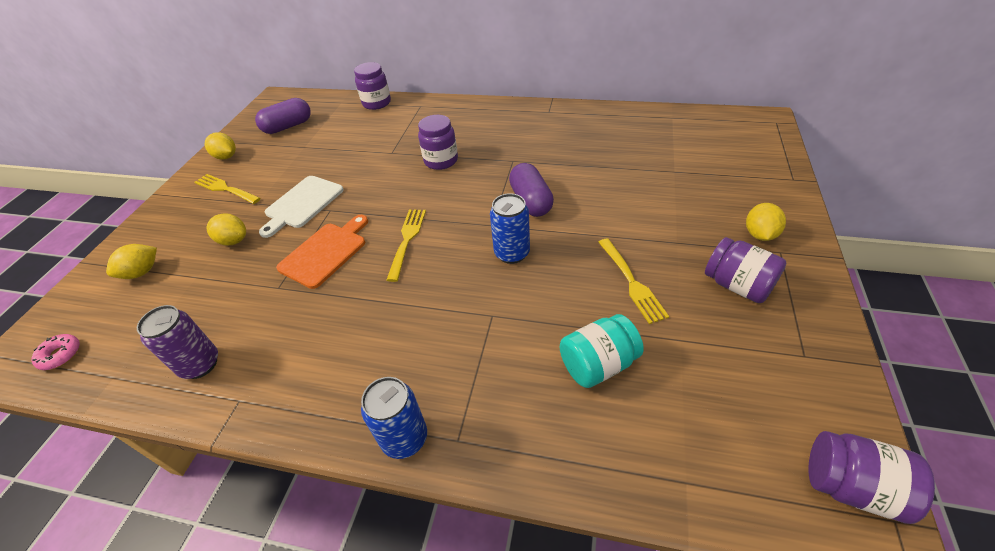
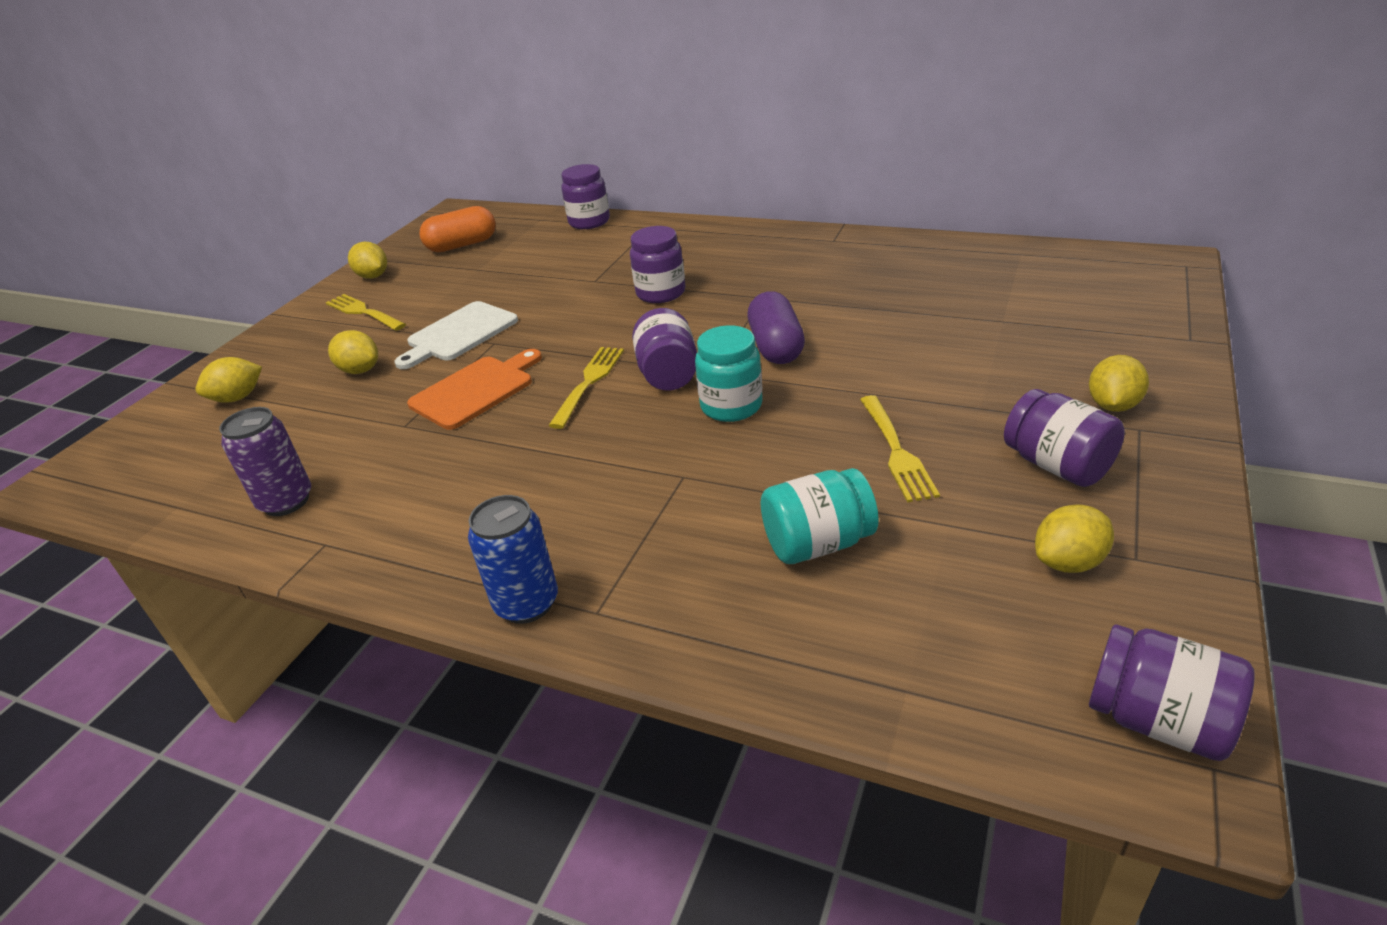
camera: 10 degrees right, 10 degrees down
pink donut [31,334,80,370] -> none
purple capsule [255,98,311,134] -> orange capsule [419,206,496,252]
blue can [490,193,530,264] -> turquoise jar [695,325,763,422]
none -> purple jar [632,308,697,391]
none -> yellow lemon [1035,504,1114,573]

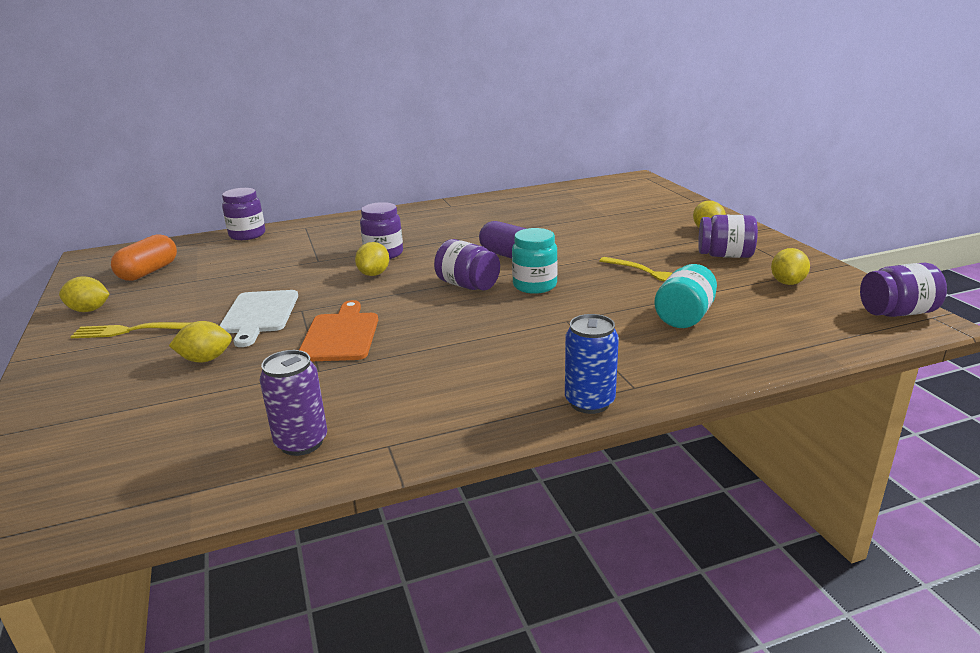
camera: 45 degrees left, 10 degrees down
yellow lemon [196,357,262,403] -> yellow lemon moved to [355,242,389,276]
yellow fork [548,347,624,429] -> none

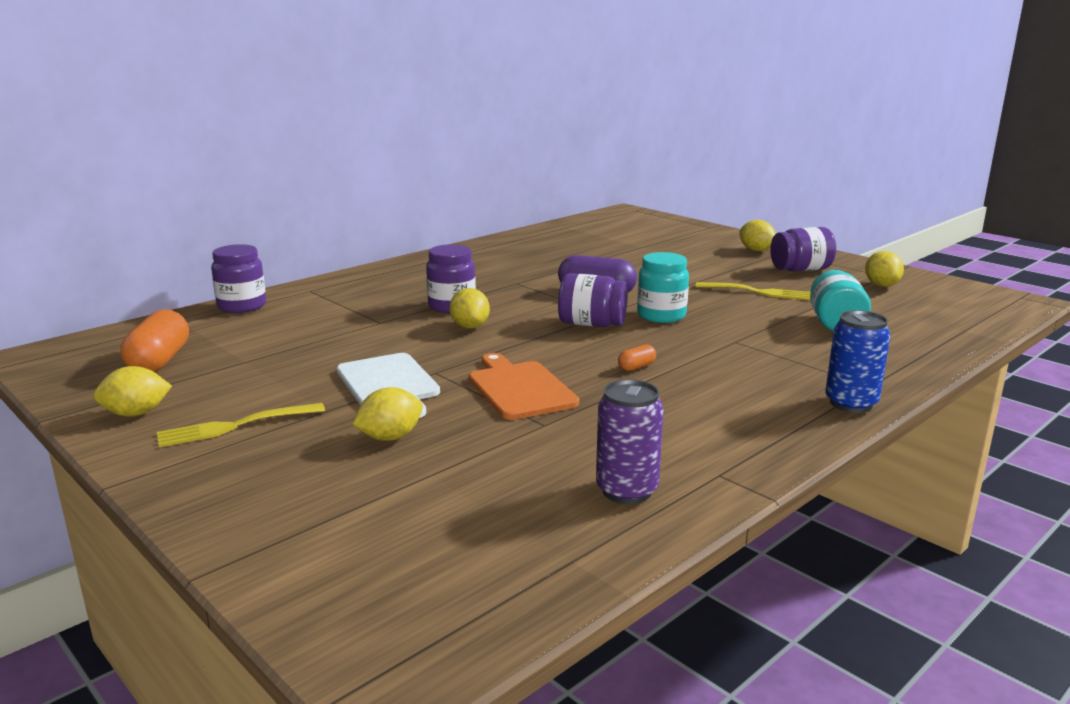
camera: 25 degrees left, 5 degrees down
purple jar [860,263,947,317] -> none
none -> orange capsule [618,344,656,371]

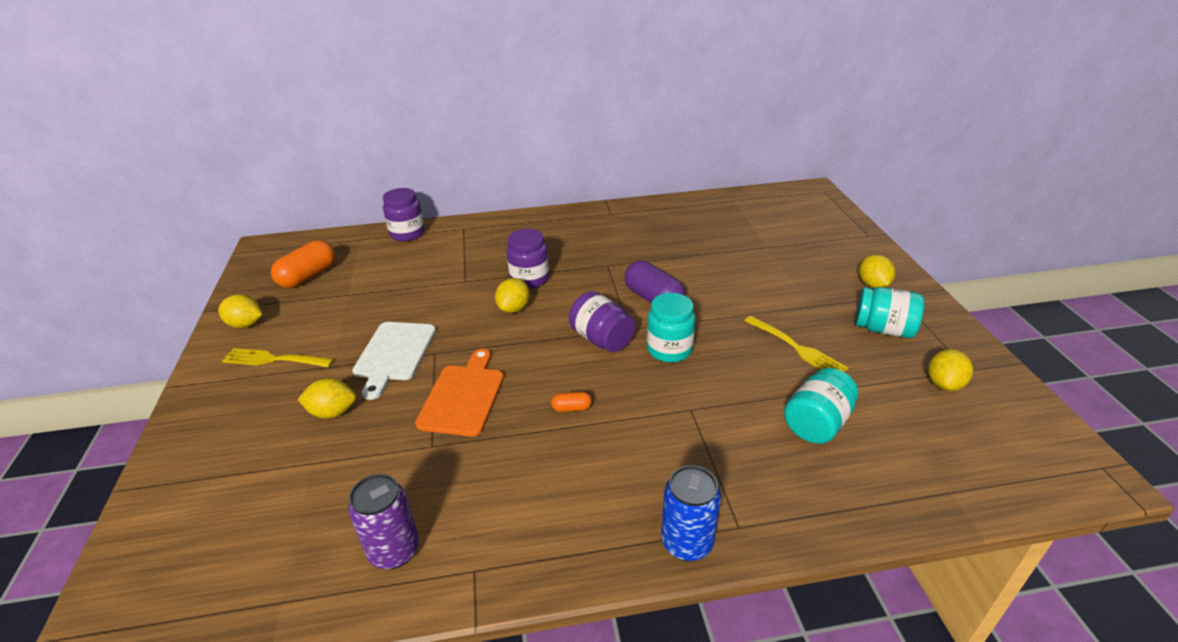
camera: 35 degrees right, 15 degrees up
purple jar [770,227,836,272] -> turquoise jar [855,287,924,338]

